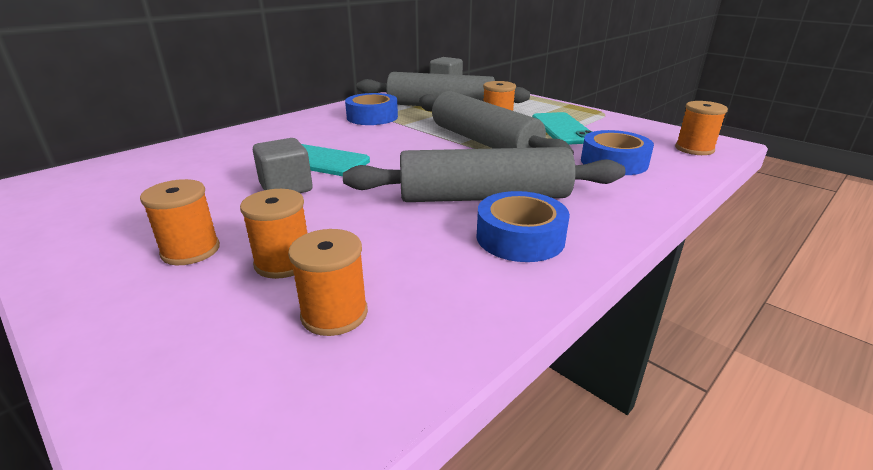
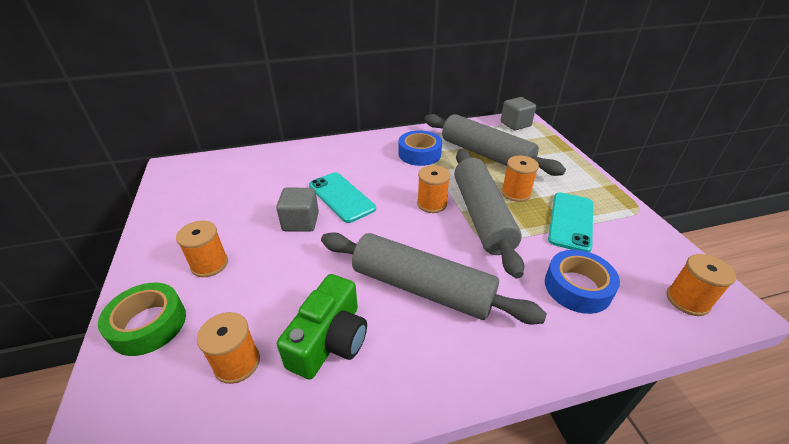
camera: 30 degrees right, 10 degrees up
orange spool [240,189,307,279] -> orange spool moved to [417,165,450,213]
blue tape [476,191,570,262] -> none
none -> green tape [98,283,186,356]
none -> green camera [277,274,367,379]

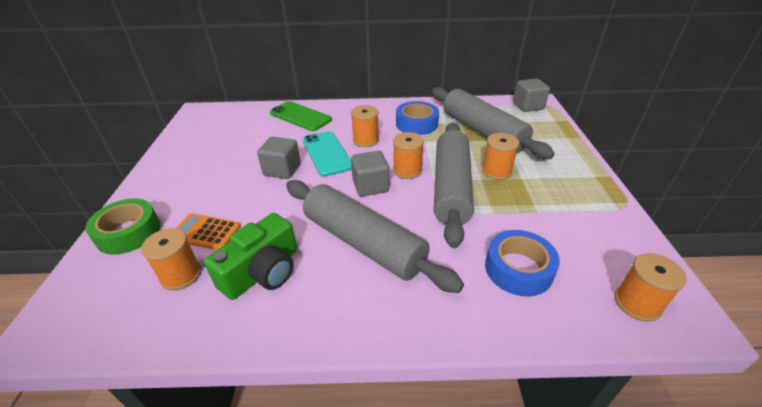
camera: 15 degrees right, 0 degrees up
orange spool [176,221,228,277] -> orange spool moved to [351,105,379,147]
turquoise phone [548,193,593,252] -> none
none -> orange calculator [176,213,241,250]
none -> green phone [270,101,332,131]
none -> grey cube [351,151,389,197]

